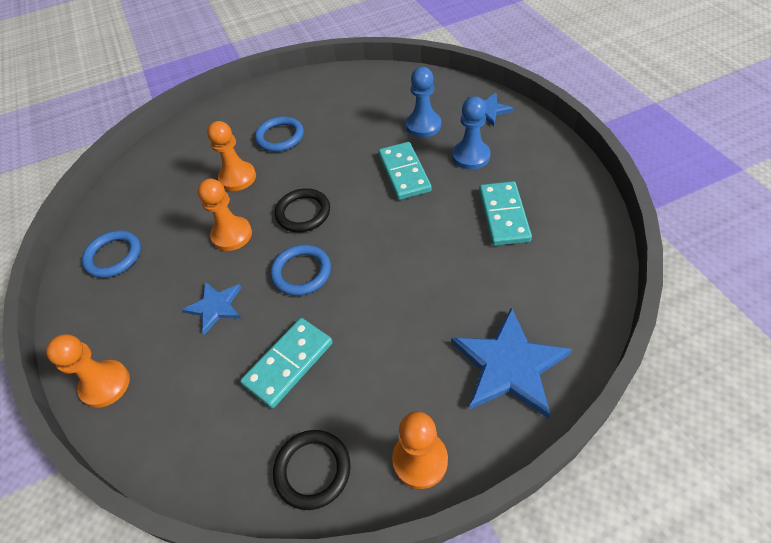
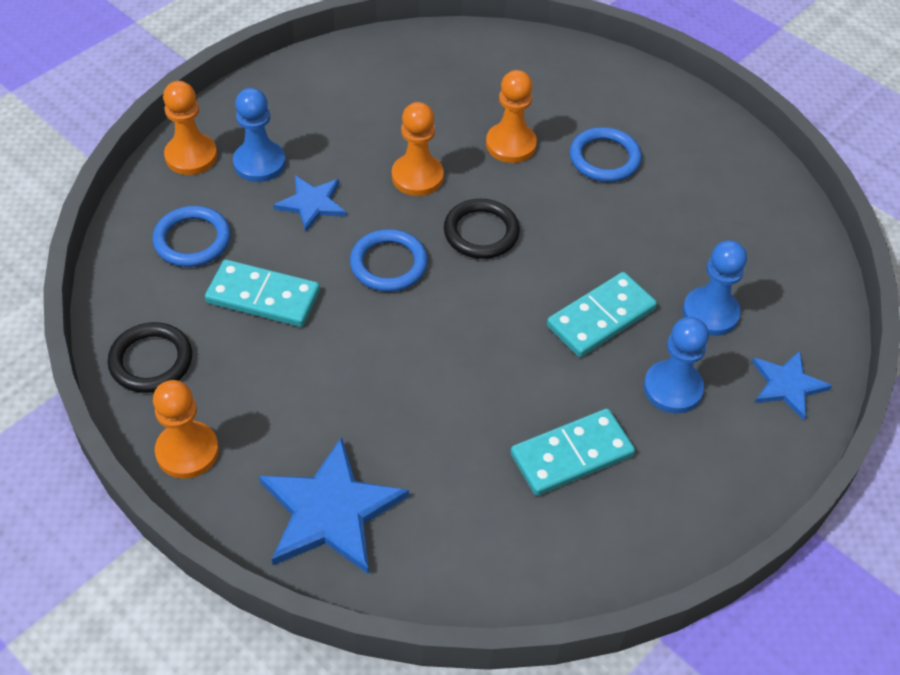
camera: 60 degrees right, 0 degrees up
blue ring [82,230,141,278] -> blue ring moved to [152,206,231,267]
none -> blue pawn [233,88,286,182]

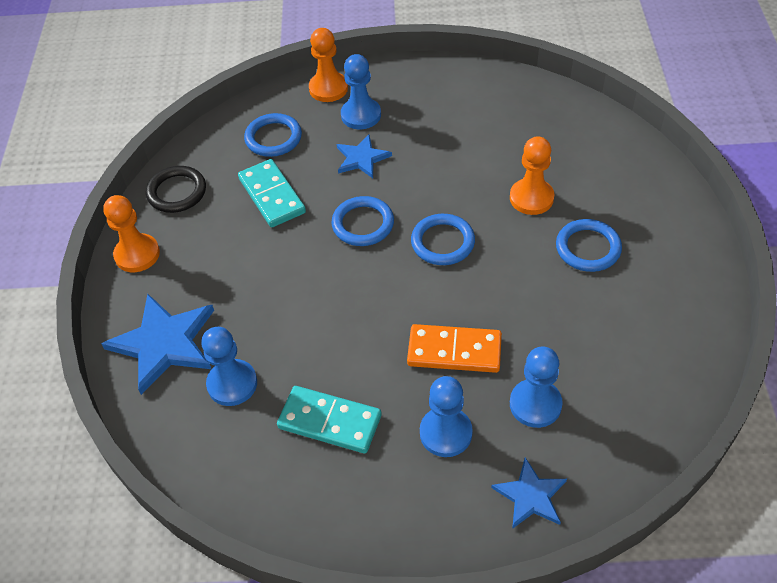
camera: 50 degrees right, 0 degrees up
orange pawn [392,102,444,196] -> none
black ring [444,199,520,259] -> blue ring [411,214,475,265]
turquoise domino [547,272,657,357] -> orange domino [407,324,502,373]
none -> blue pawn [201,327,257,406]

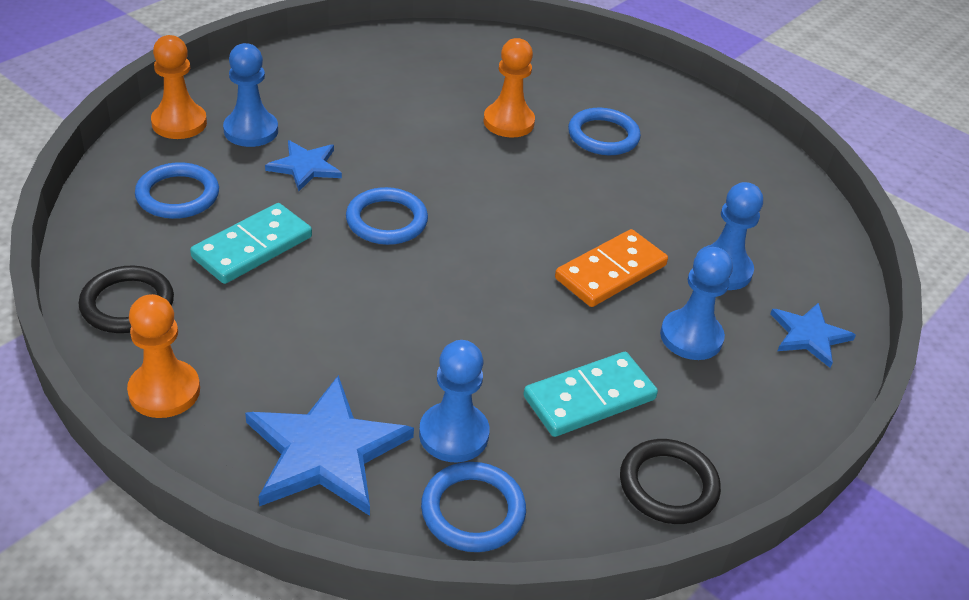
camera: 55 degrees left, 10 degrees down
turquoise domino [238,159,306,227] -> turquoise domino turned 60 degrees counterclockwise [190,203,312,284]
blue ring [411,214,475,265] -> blue ring moved to [421,462,526,552]
none -> black ring [620,439,721,524]

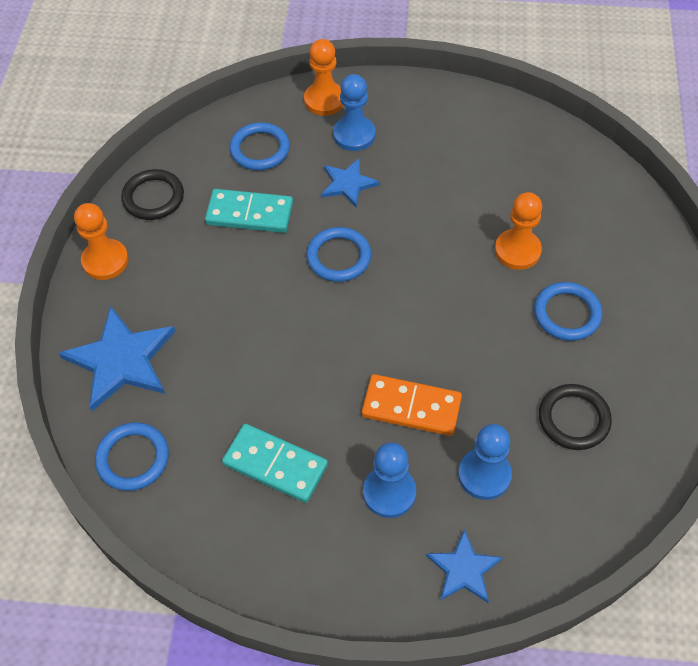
camera: 60 degrees right, 15 degrees up
blue pawn [419,340,490,462] -> none
black ring [620,439,721,524] -> black ring moved to [539,384,612,450]

